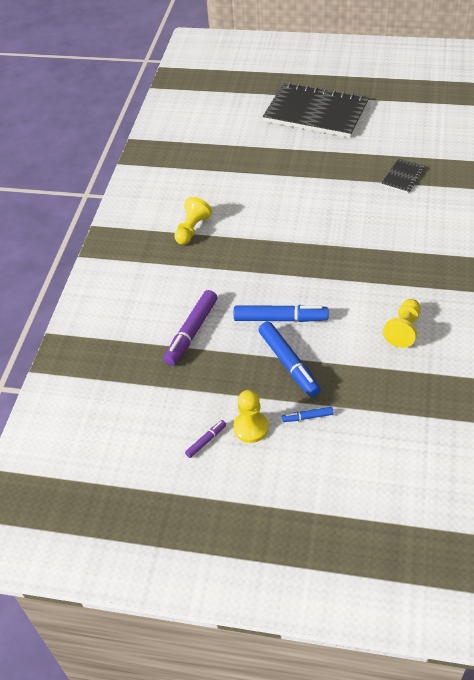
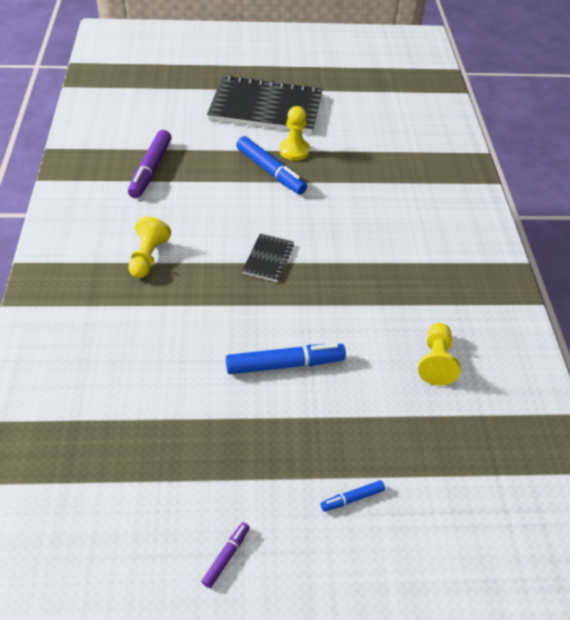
camera: 20 degrees left, 0 degrees up
purple marker [164,290,217,366] -> purple marker moved to [128,130,171,198]
yellow pawn [233,390,269,443] -> yellow pawn moved to [279,106,310,161]
blue marker [259,322,321,397] -> blue marker moved to [236,136,307,195]
black notebook [382,158,425,193] -> black notebook moved to [242,234,294,282]

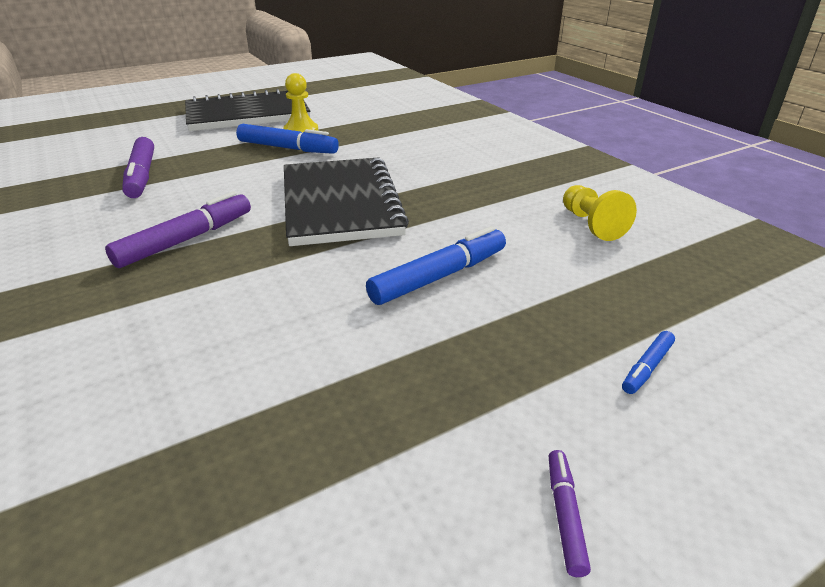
camera: 25 degrees left, 15 degrees down
yellow pawn [128,217,171,278] -> purple marker [105,191,251,268]
black notebook [242,234,294,282] -> black notebook [284,157,409,246], size x2.30

